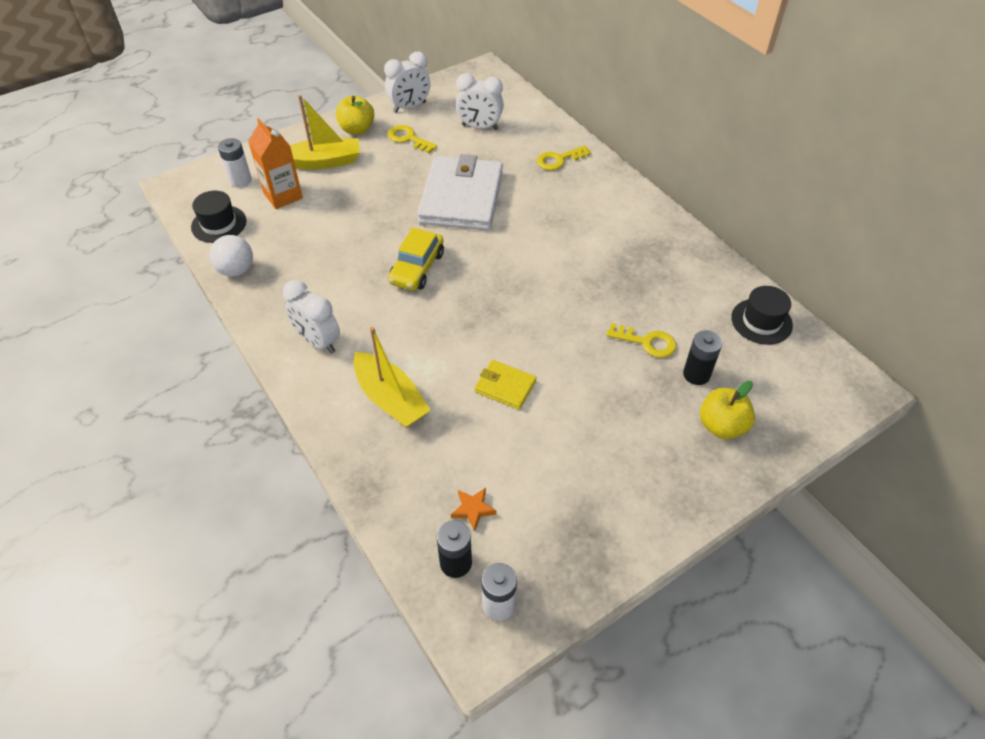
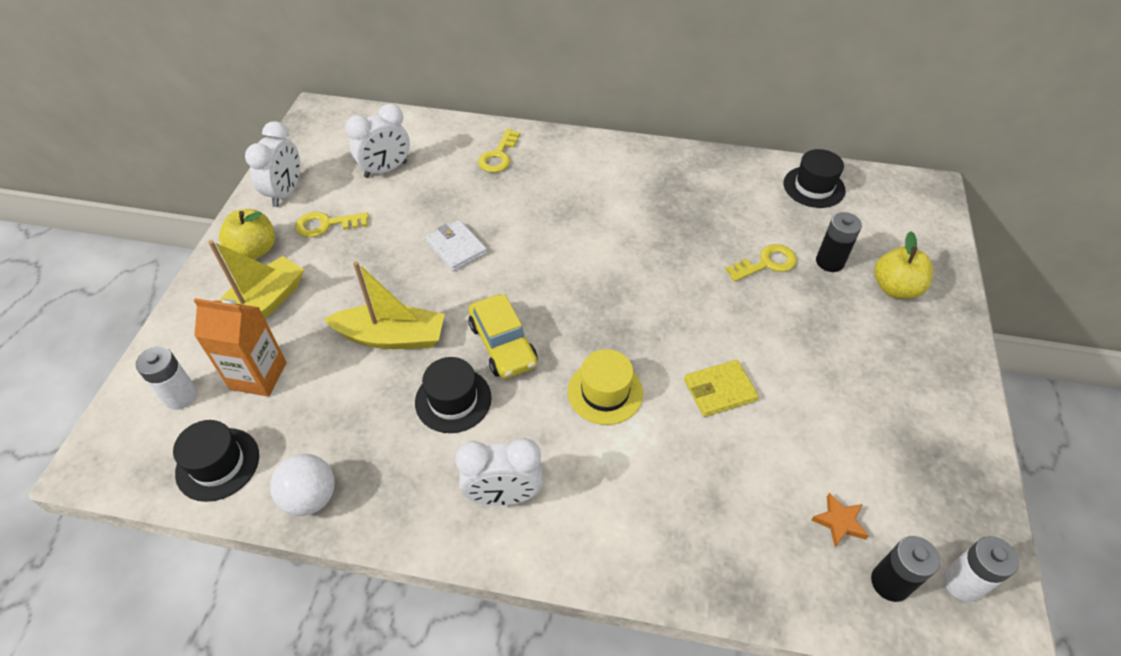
camera: 45 degrees left, 0 degrees up
yellow boat [353,327,431,428] -> yellow boat moved to [324,261,445,349]
white wallet [417,154,503,230] -> white wallet [426,220,487,271], size x0.46
none -> black hat [415,357,492,433]
none -> yellow hat [568,349,643,425]

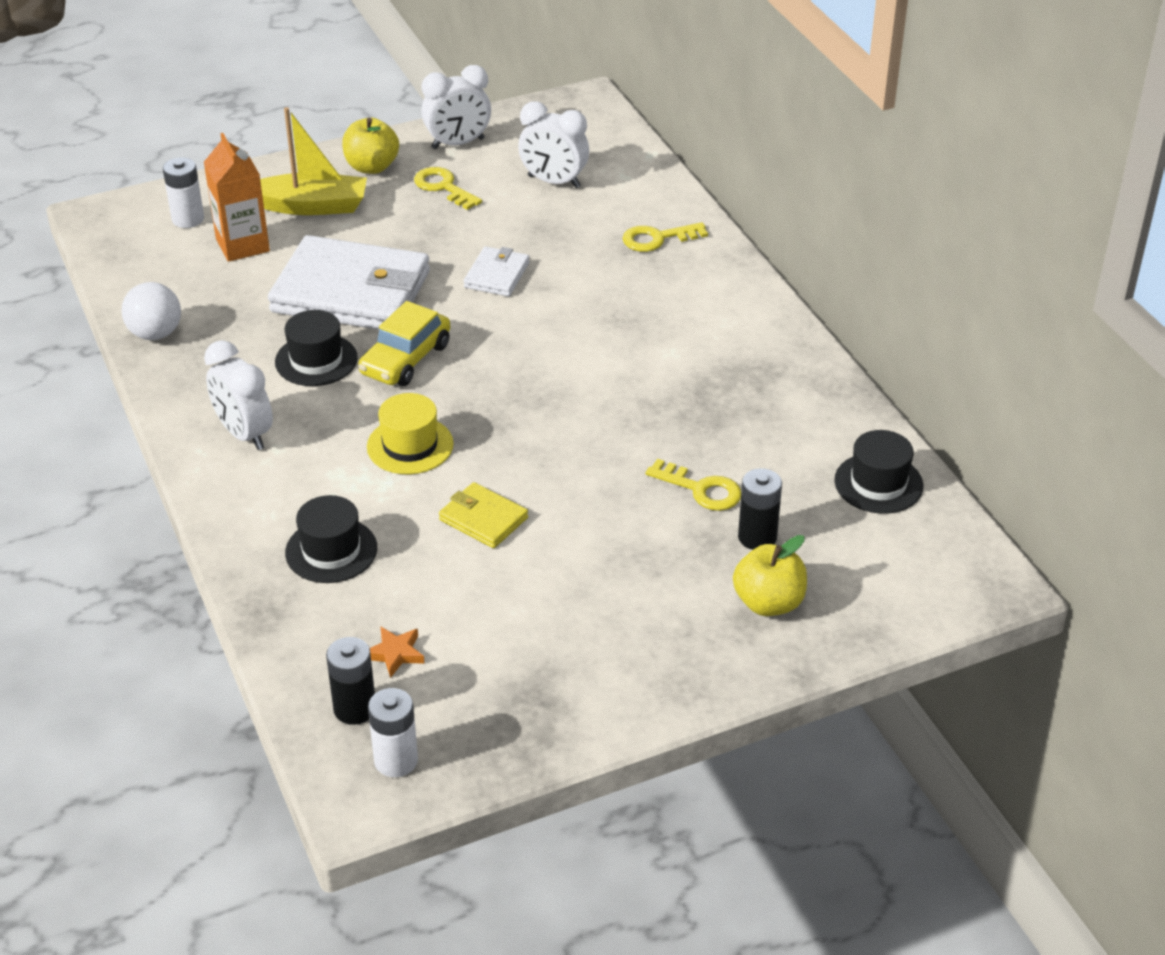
camera: 55 degrees right, 10 degrees down
black hat [173,420,259,502] -> black hat moved to [285,495,377,583]
yellow boat [324,261,445,349] -> white wallet [268,235,430,330]

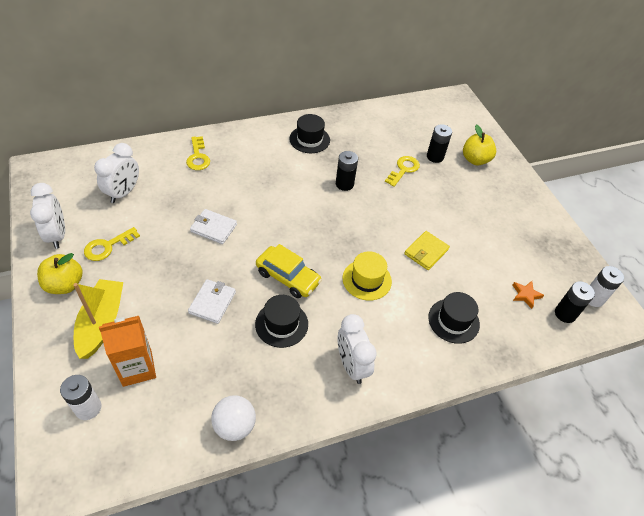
camera: 90 degrees left, 10 degrees up
white clock [204,340,273,450] -> white clock turned 105 degrees clockwise [337,314,377,384]
white wallet [268,235,430,330] -> white wallet [188,279,236,324], size x0.46
black hat [834,430,923,514] -> black hat moved to [289,114,330,153]
none -> black battery [336,151,358,191]

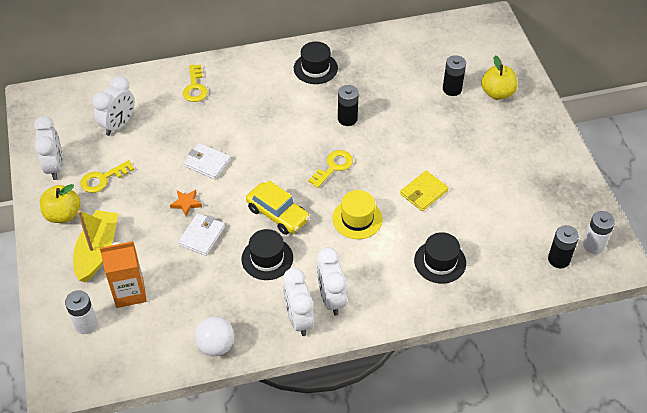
camera: 10 degrees right, 0 degrees up
yellow key [385,156,420,187] -> yellow key moved to [308,150,353,188]
orange star [513,281,544,309] -> orange star moved to [170,190,202,216]
none -> white clock [283,268,314,336]

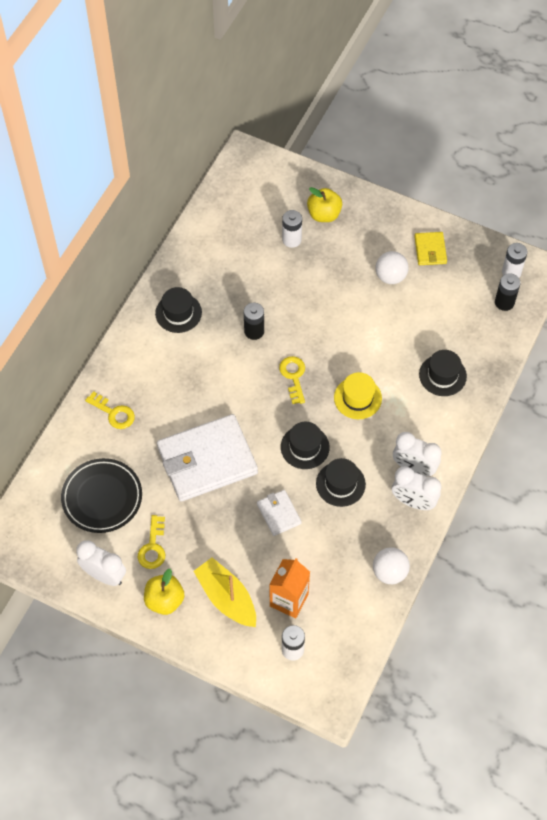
camera: 50 degrees left, 10 degrees up
white clock [93,76,135,136] -> black plate [61,458,142,533]
orange star [170,190,202,216] -> none
white wallet [183,143,231,180] -> white wallet [157,414,258,502], size x2.17
yellow car [246,180,310,235] -> black hat [281,422,330,469]
yellow wallet [400,171,449,211] -> yellow wallet moved to [414,232,447,265]
black battery [443,55,466,96] -> white battery [282,210,302,248]
none -> white ball [375,251,409,284]

